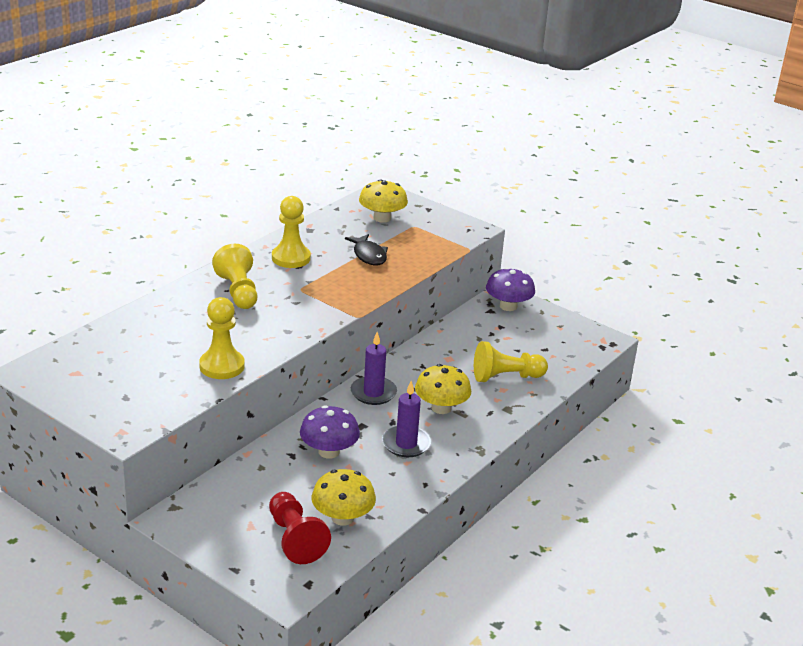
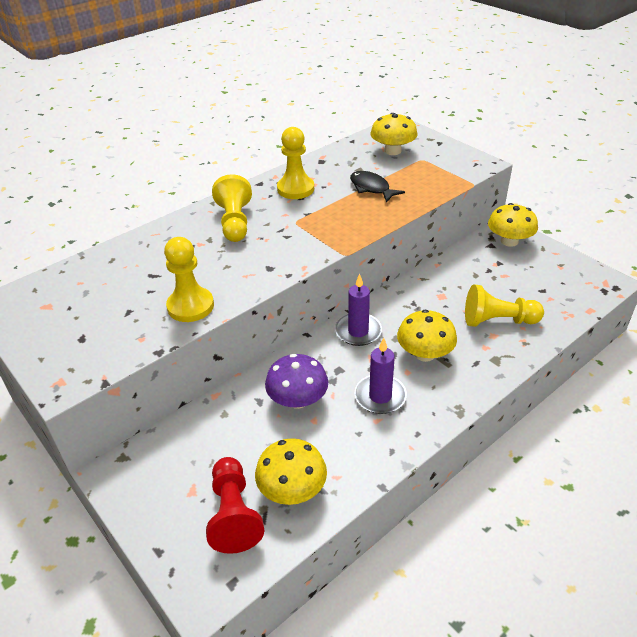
camera: 15 degrees right, 10 degrees up
black fish [345,234,388,265] -> black fish turned 150 degrees clockwise [350,171,405,203]
purple mushroom [486,267,535,311] -> yellow mushroom [488,203,538,247]

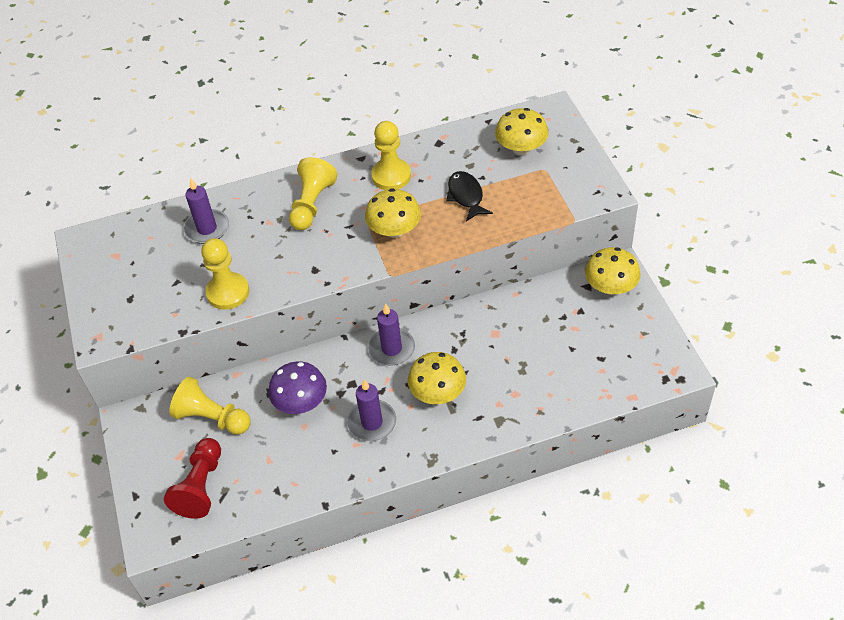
camera: 25 degrees right, 10 degrees up
yellow mushroom [255,438,327,505] -> yellow mushroom moved to [365,188,421,238]
yellow pawn [465,284,544,327] -> yellow pawn moved to [169,377,251,435]
none -> purple candle [183,177,229,244]

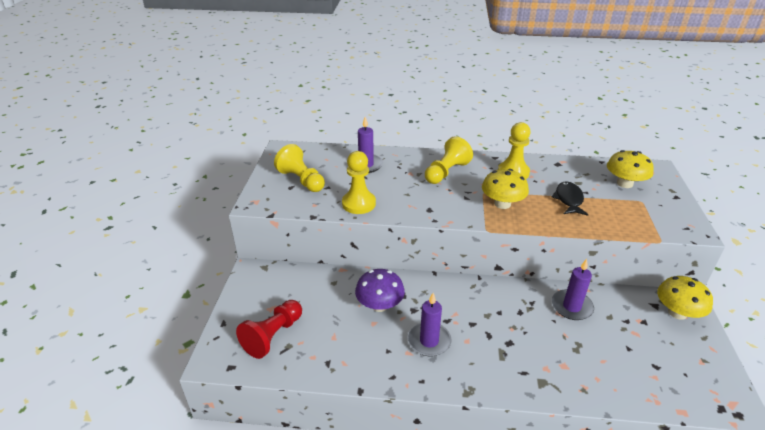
camera: 20 degrees right, 15 degrees down
yellow pawn [169,377,251,435] -> yellow pawn moved to [274,144,325,192]
purple candle [368,303,415,366] -> purple candle moved to [552,259,594,320]
yellow mushroom [408,352,466,404] -> none

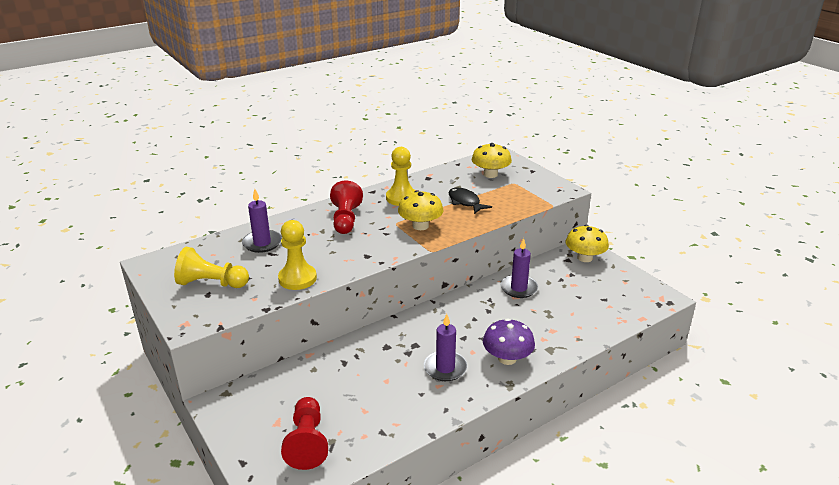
camera: 40 degrees left, 5 degrees down
purple mushroom [355,269,405,312] -> purple mushroom moved to [483,318,535,365]
yellow pawn [425,136,473,184] -> red pawn [330,181,363,234]

